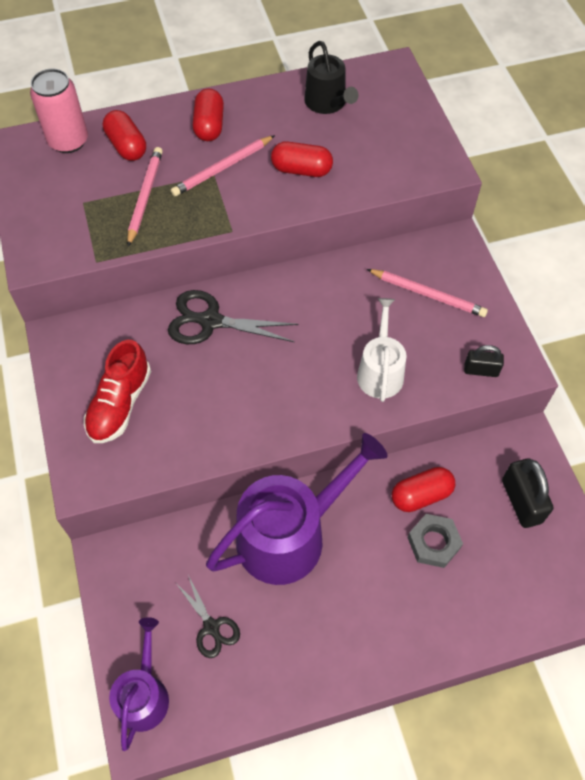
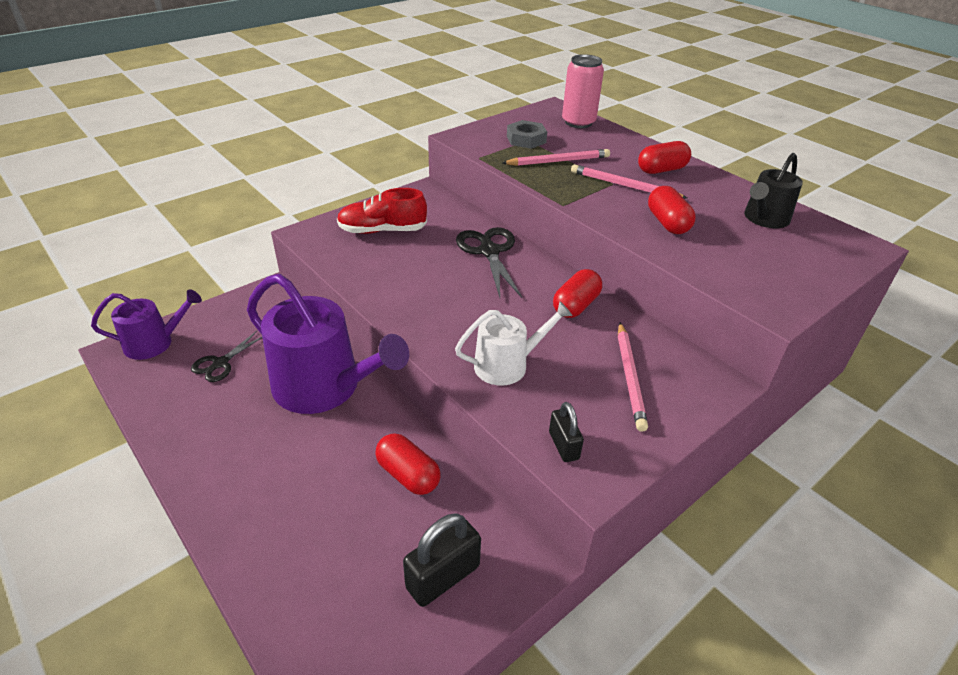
camera: 65 degrees right, 20 degrees down
red capsule [103,110,146,161] -> red capsule moved to [553,269,602,318]
grey nut [407,514,463,568] -> grey nut moved to [507,120,547,149]

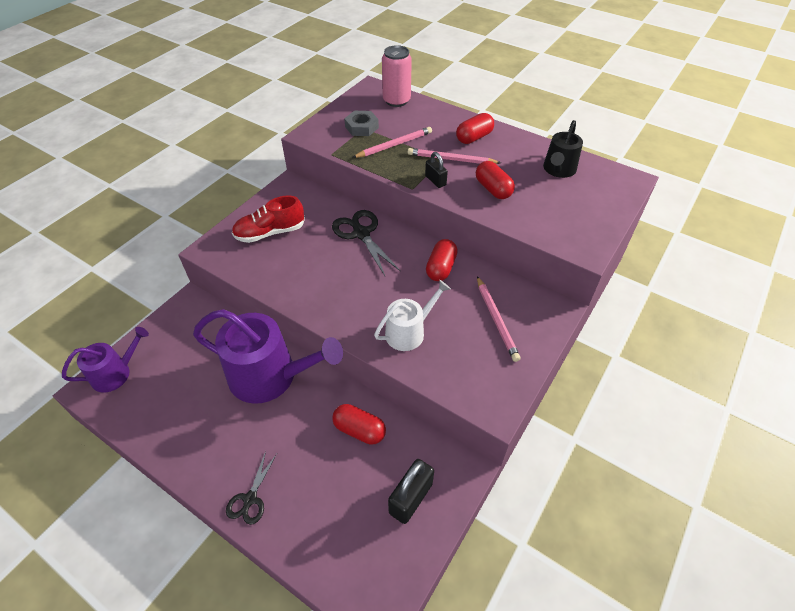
camera: 15 degrees left, 10 degrees up
black scissors [191,331,262,382] -> black scissors moved to [226,451,277,525]
black padlock [549,402,584,462] -> black padlock moved to [425,152,448,188]

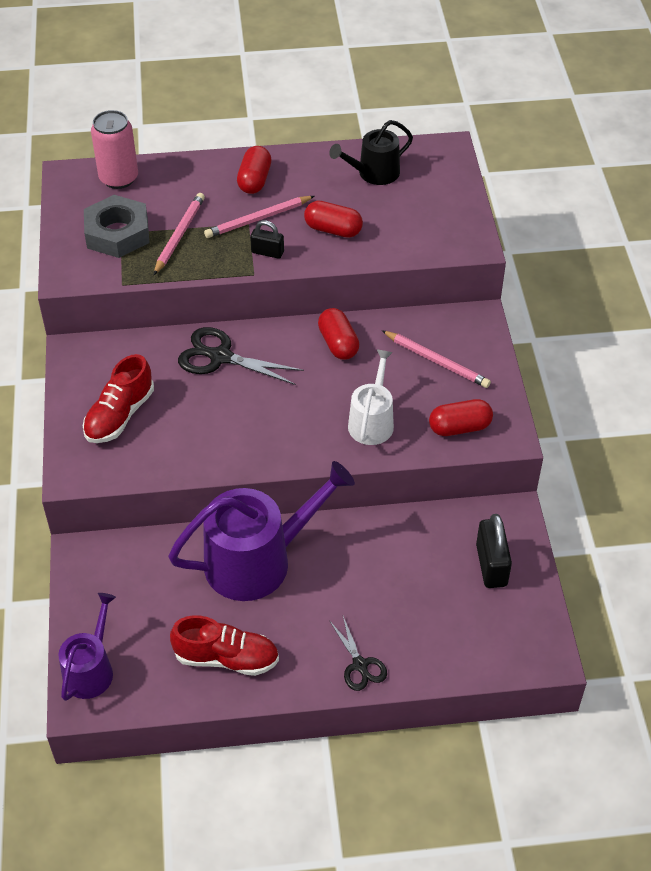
camera: 40 degrees left, 0 degrees up
red capsule [332,404,386,444] -> red capsule moved to [429,399,493,436]
grey nut [344,111,379,136] -> grey nut [84,195,149,258], size x1.51
black watering can [543,120,583,178] -> black watering can turned 75 degrees clockwise [329,120,413,185]
none -> red shoe [170,615,279,676]

